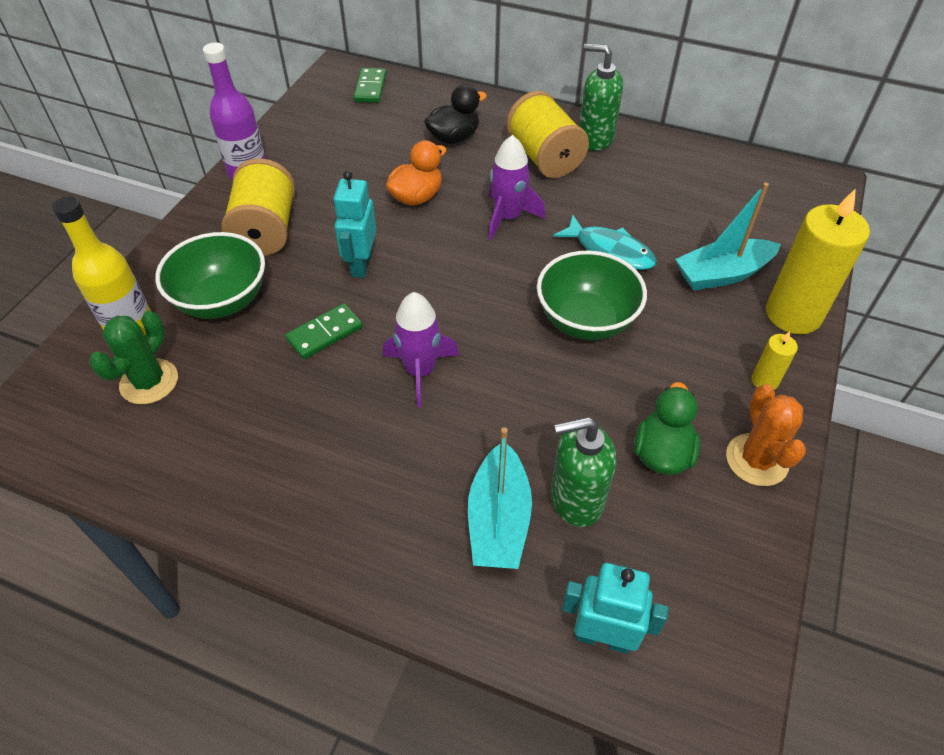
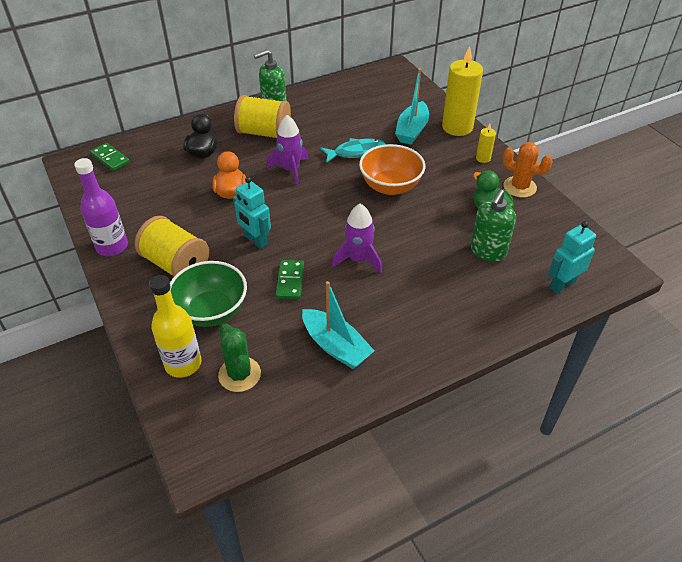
camera: 50 degrees left, 5 degrees down
turquoise boat [468,427,532,569] -> turquoise boat moved to [302,281,375,369]
green bowl [537,251,647,340] -> orange bowl [359,144,425,195]

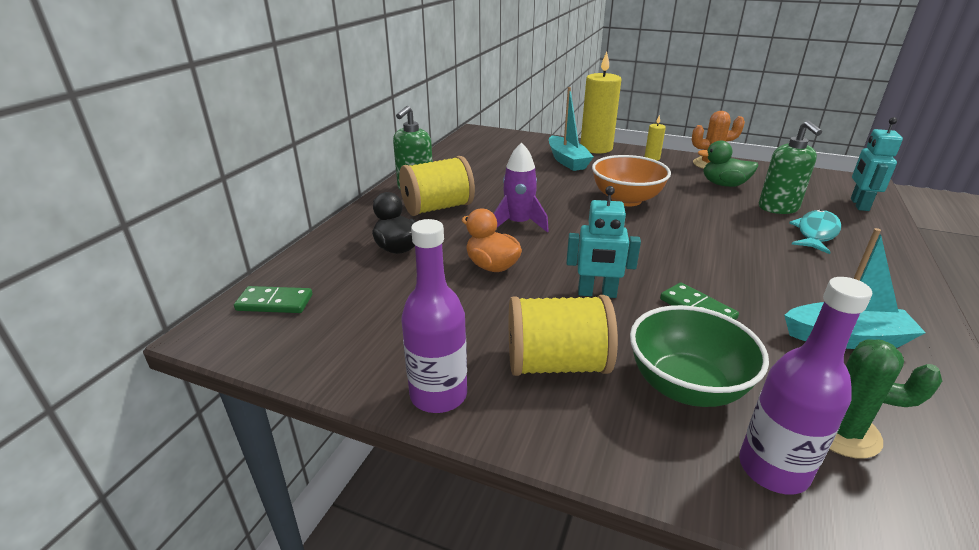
camera: 40 degrees left, 15 degrees down
yellow bottle [149,275,201,378] -> purple bottle [739,277,873,495]
turquoise fish [320,138,386,163] -> turquoise fish moved to [789,209,841,254]
purple rocket [332,204,382,273] -> none

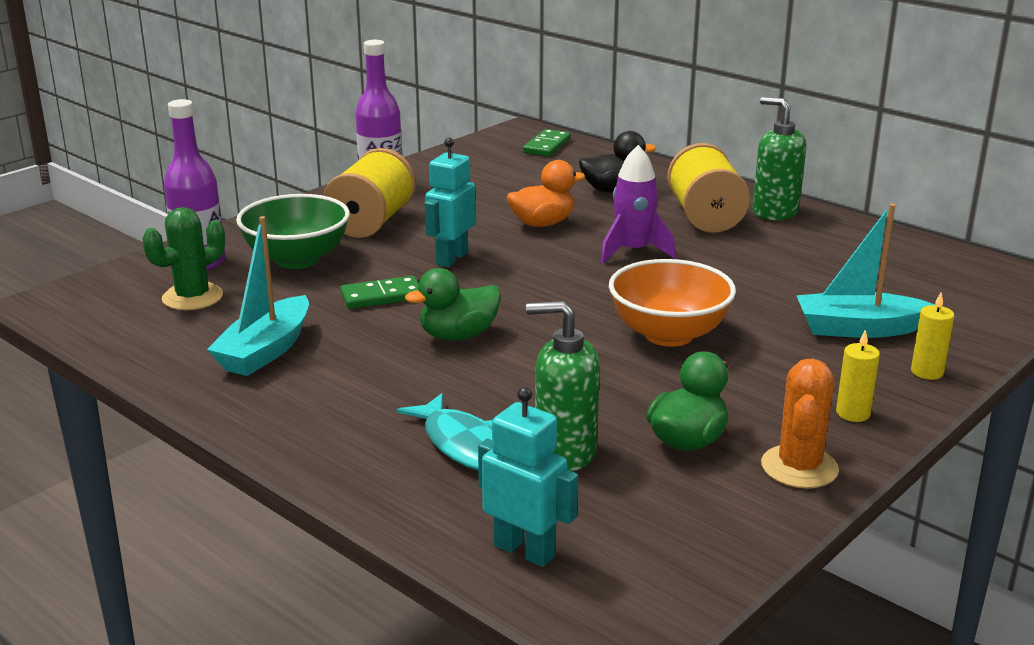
camera: 110 degrees right, 5 degrees down
yellow candle [580,52,621,154] -> yellow candle [911,292,954,380], size x0.46
none -> green duck [405,268,501,341]

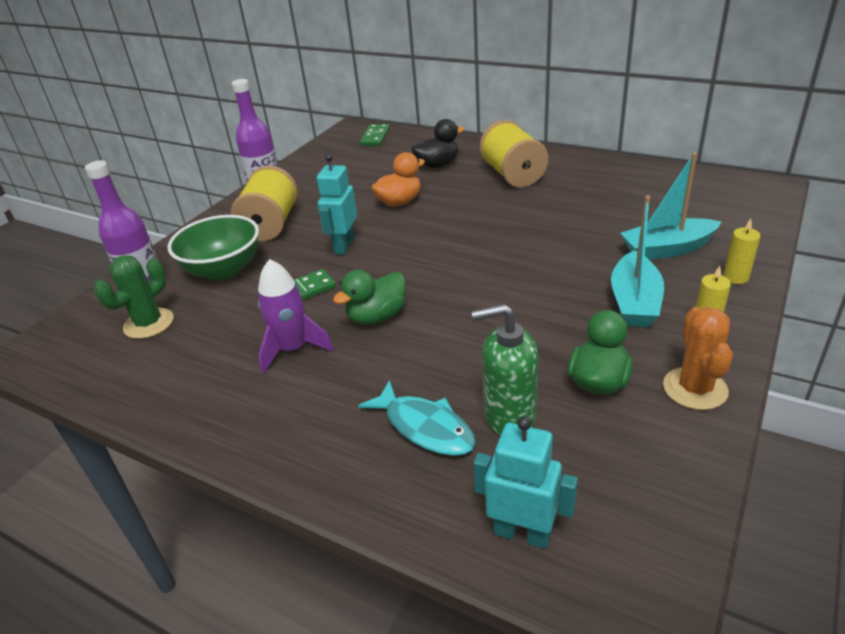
camera: 10 degrees left, 10 degrees up
turquoise boat [207,216,309,376] -> turquoise boat moved to [611,196,664,327]
purple rocket [600,145,676,264] -> purple rocket moved to [258,259,333,374]
orange bowl [609,259,736,347] -> none
green soap dispenser [753,97,807,220] -> none

